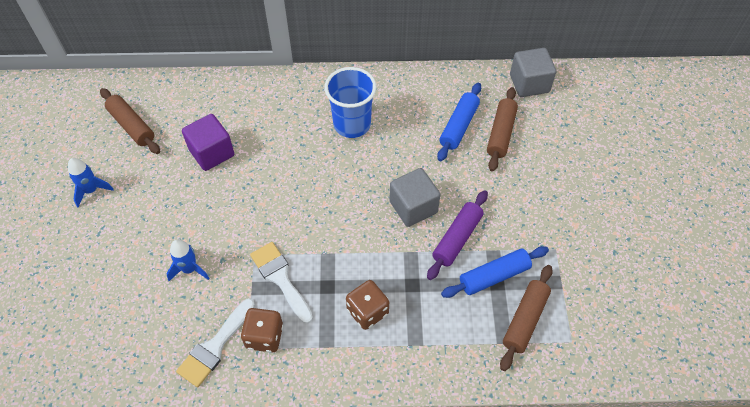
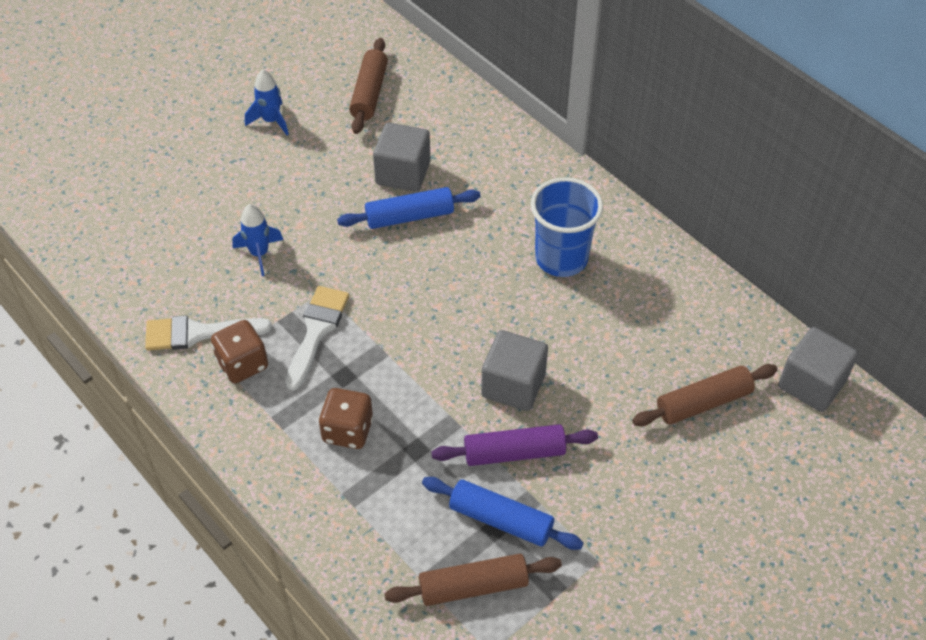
camera: 50 degrees right, 5 degrees down
purple cube [182,114,235,171] -> grey cube [373,123,431,192]
blue rolling pin [437,83,481,161] -> blue rolling pin moved to [337,187,481,229]

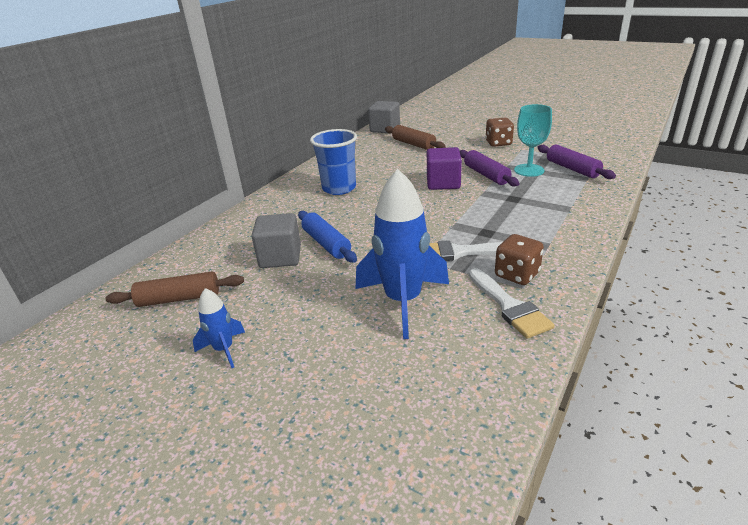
camera: 105 degrees left, 20 degrees down
blue rocket [232,204,283,276] -> blue rocket [355,169,449,339], size x2.02
brown dice [319,388,373,449] -> brown dice moved to [485,118,514,147]
brown rolling pin [384,554,562,606] -> purple rolling pin [537,144,616,179]
blue rolling pin [422,477,584,550] -> turquoise goblet [514,104,552,177]
grey cube [481,330,548,411] -> purple cube [427,147,462,190]

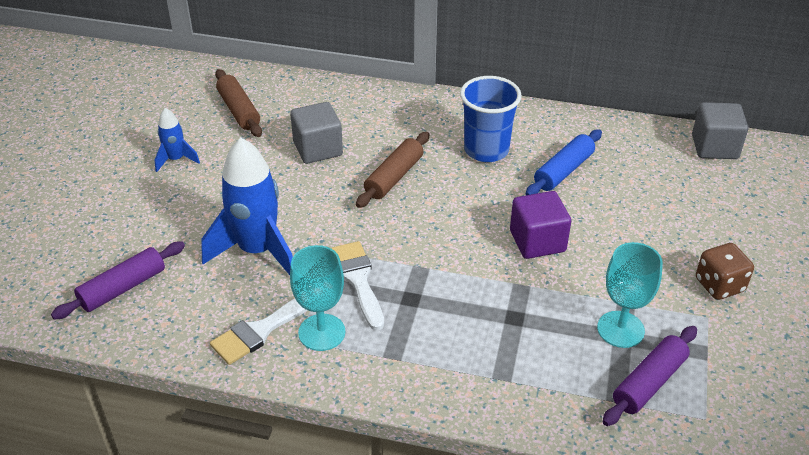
camera: 70 degrees right, 10 degrees up
blue rolling pin [298,211,357,263] -> blue rolling pin moved to [526,129,602,195]
brown rolling pin [385,125,446,150] -> brown rolling pin moved to [356,132,429,208]
purple rolling pin [460,150,519,186] -> purple rolling pin moved to [51,241,185,320]
brown dice [495,234,544,285] -> turquoise goblet [290,245,345,351]

